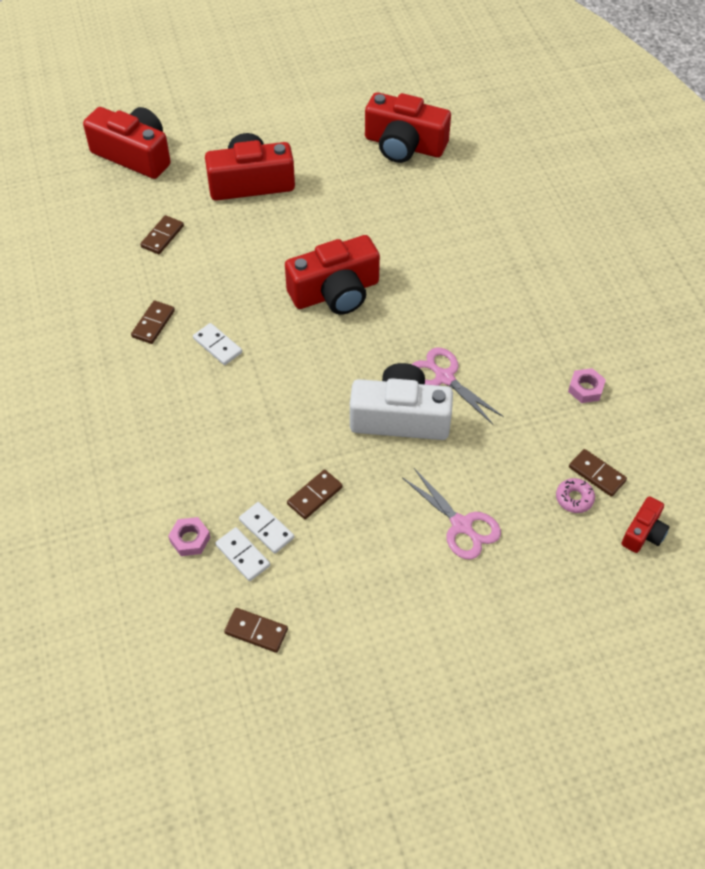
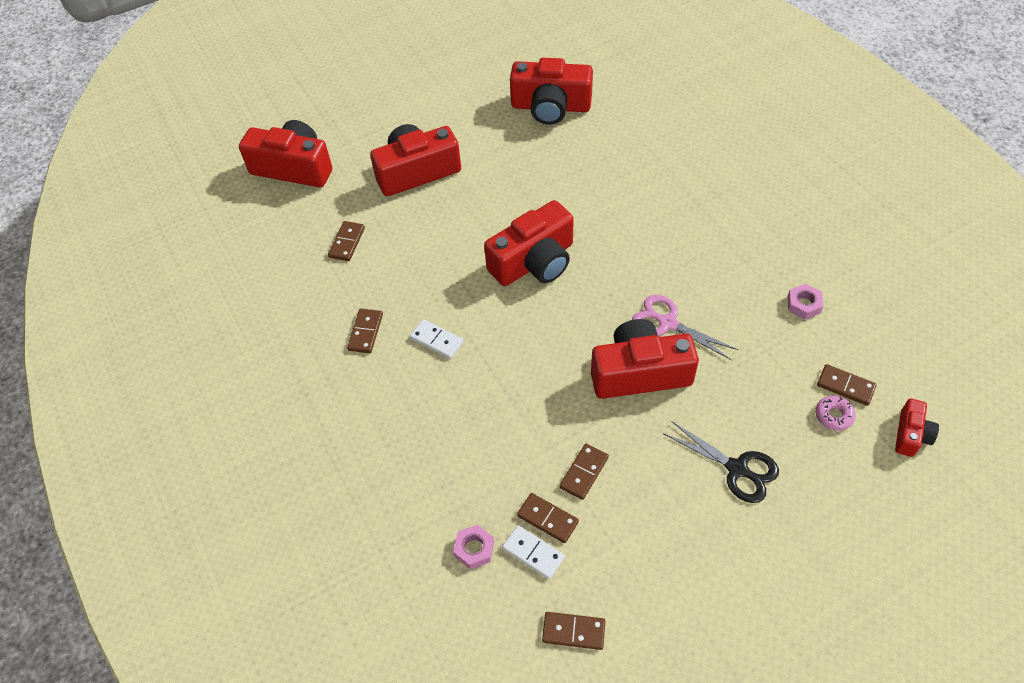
camera: 10 degrees left, 0 degrees up
white domino [239,502,294,554] -> brown domino [517,493,579,543]
white camera [350,363,453,440] -> red camera [591,319,699,399]
pink scissors [402,468,501,560] -> black scissors [663,421,779,503]

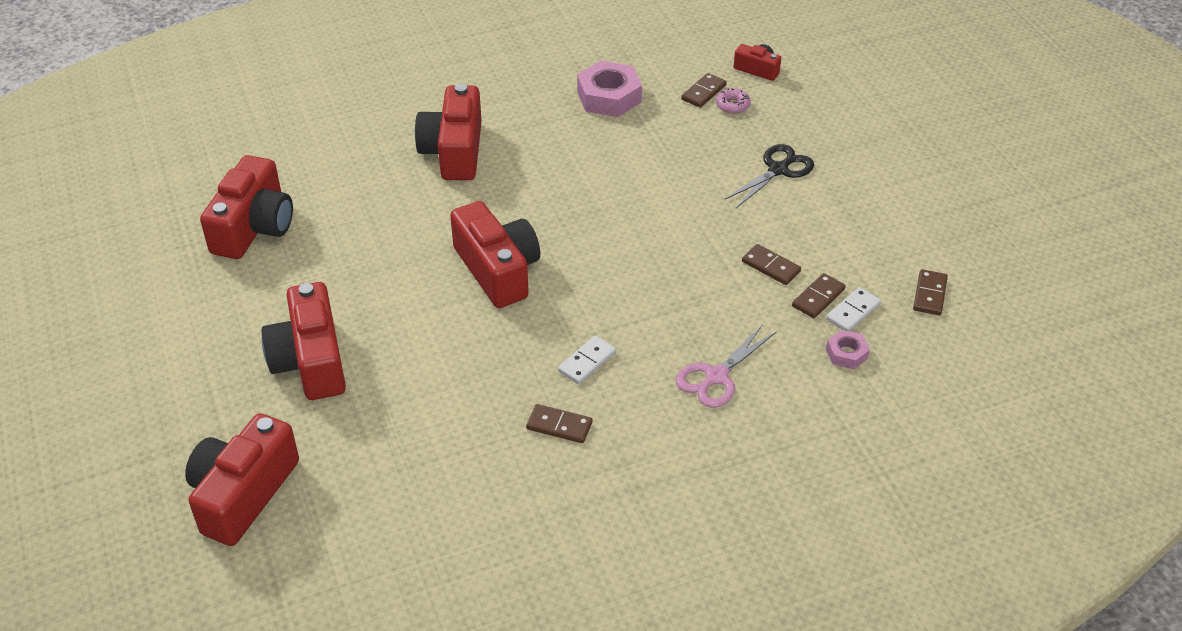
camera: 85 degrees left, 10 degrees down
brown domino [328,221,365,261] -> none
red camera [591,319,699,399] -> red camera moved to [415,84,482,180]
pink scissors [632,295,738,360] -> pink scissors moved to [676,324,776,408]
pink nut [787,283,823,319] -> pink nut [577,61,642,117], size x1.89

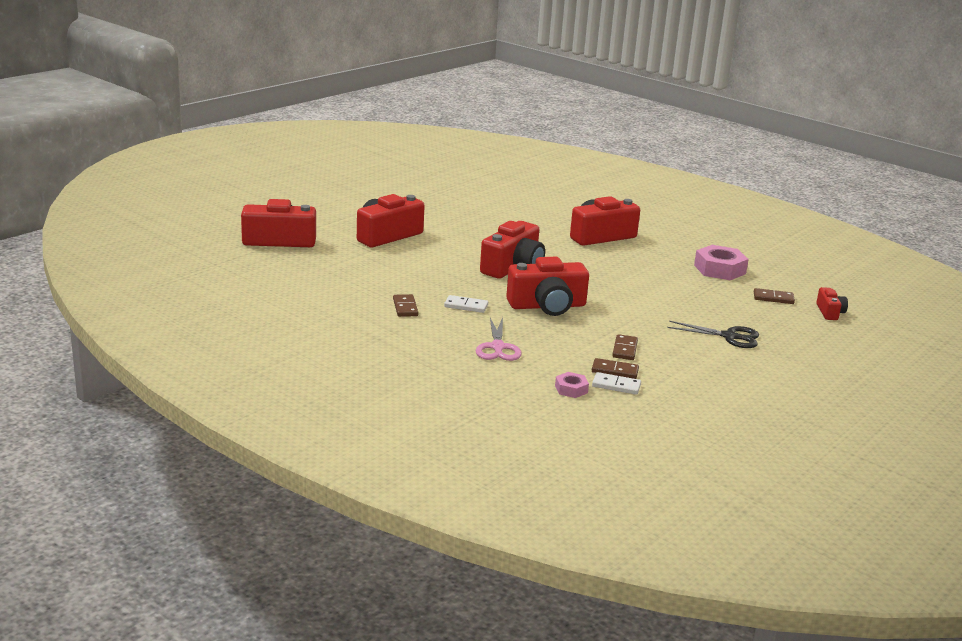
camera: 60 degrees right, 20 degrees down
red camera [200,155,293,259] -> red camera moved to [506,257,589,316]
pink scissors [676,324,776,408] -> pink scissors turned 105 degrees counterclockwise [476,317,522,361]
pink donut [716,88,751,114] -> none
brown domino [913,269,948,315] -> none

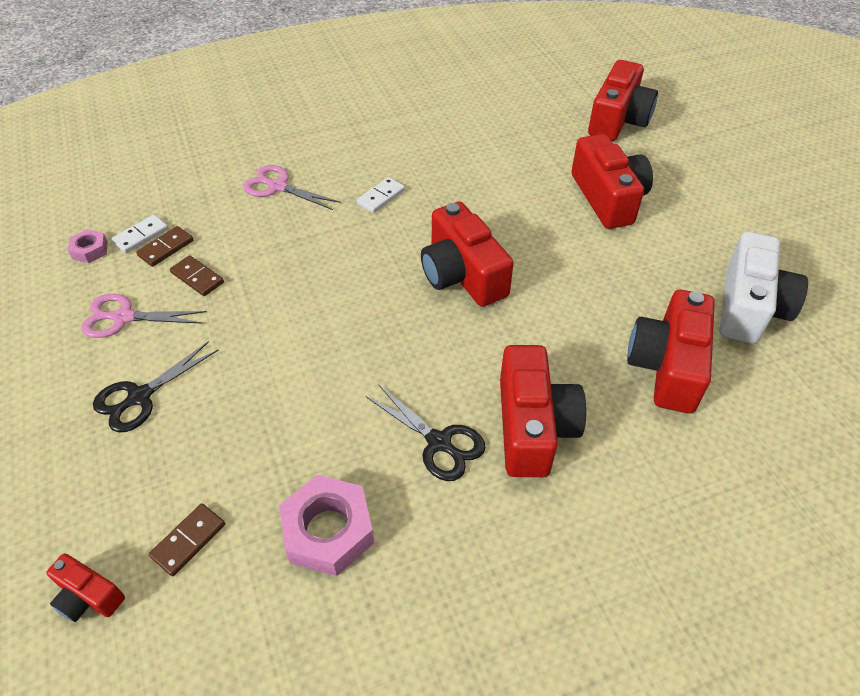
camera: 120 degrees right, 25 degrees up
brown domino [393,294,418,317] -> none
red camera [506,257,589,316] -> red camera moved to [627,290,715,414]
pink nut [555,372,589,398] -> pink nut moved to [68,229,108,263]
none -> pink scissors [81,294,207,338]
none -> black scissors [366,384,486,481]
none -> white camera [719,231,808,344]

